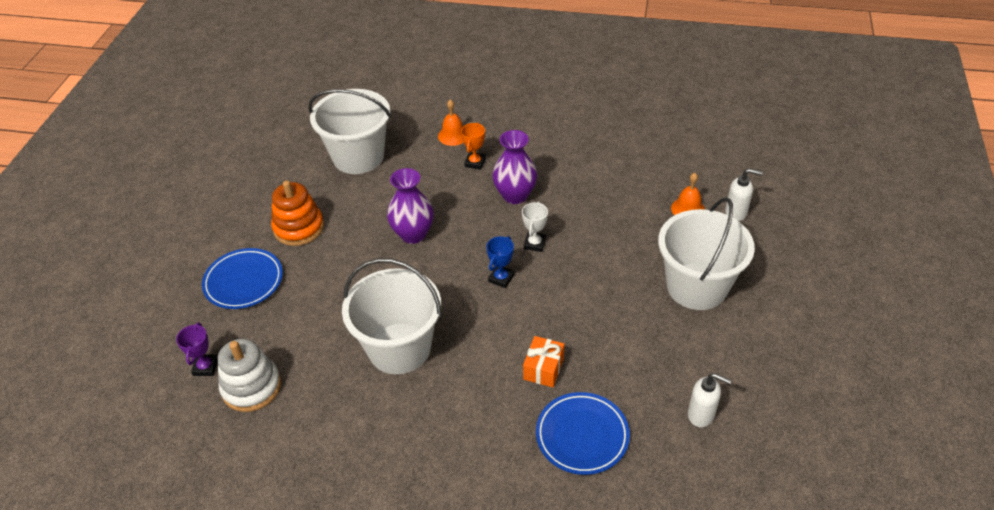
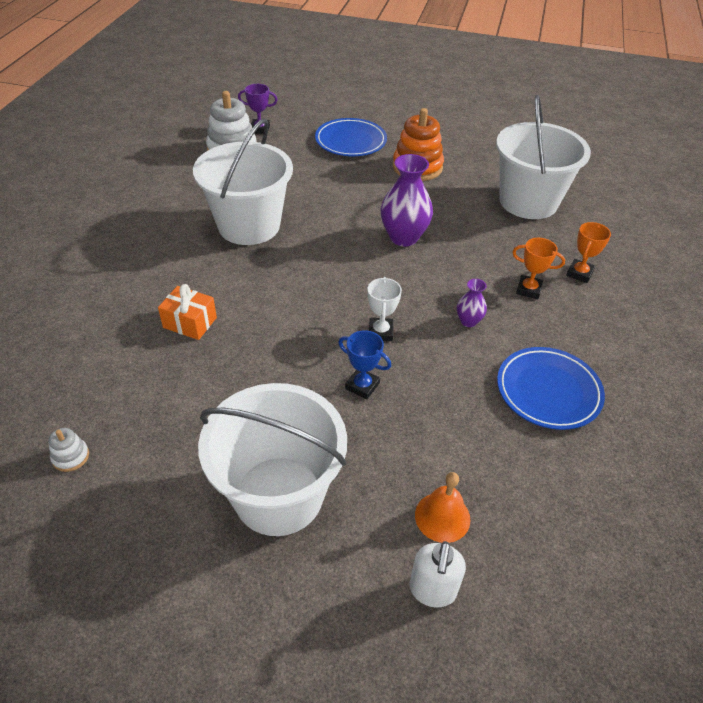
camera: 90 degrees right, 0 degrees up
orange bell [438,100,464,146] -> orange trophy [566,222,611,283]
blue trophy [486,236,514,288] -> blue trophy moved to [338,330,391,400]
purple vase [492,130,537,204] -> purple vase [457,279,487,327], size x0.51
white trophy [522,201,548,252] -> white trophy turned 75 degrees clockwise [367,277,402,341]
blue plate [536,392,630,475] -> blue plate moved to [497,347,605,430]
white soap dispenser [688,373,731,428] -> white stacking toy [48,428,89,472]

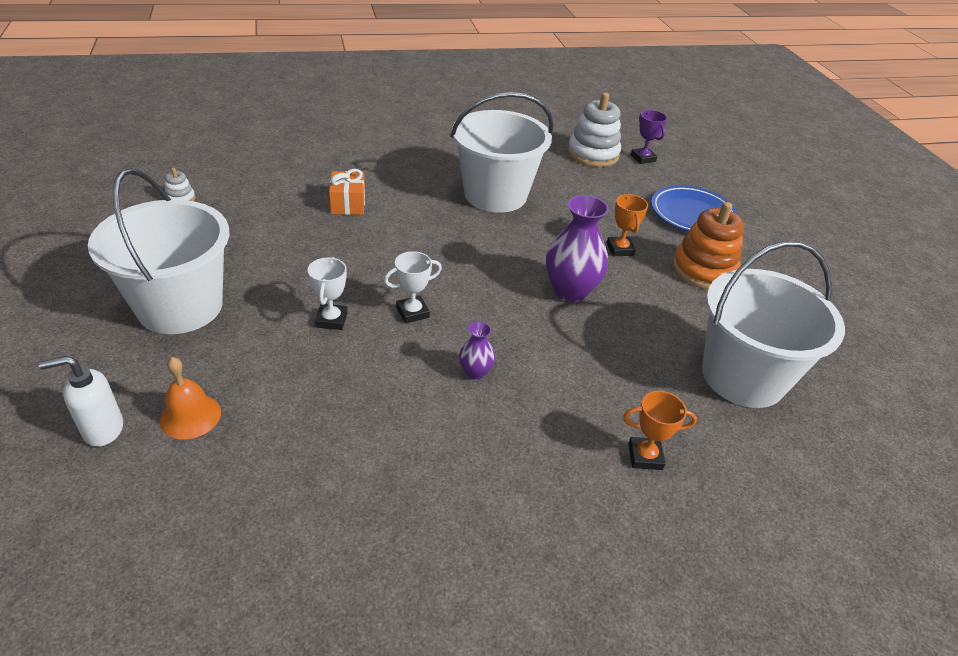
camera: 60 degrees right, 5 degrees down
blue trophy [338,330,391,400] -> white trophy [308,257,348,330]
blue plate [497,347,605,430] -> none
orange trophy [513,238,565,299] -> orange trophy moved to [607,194,648,256]

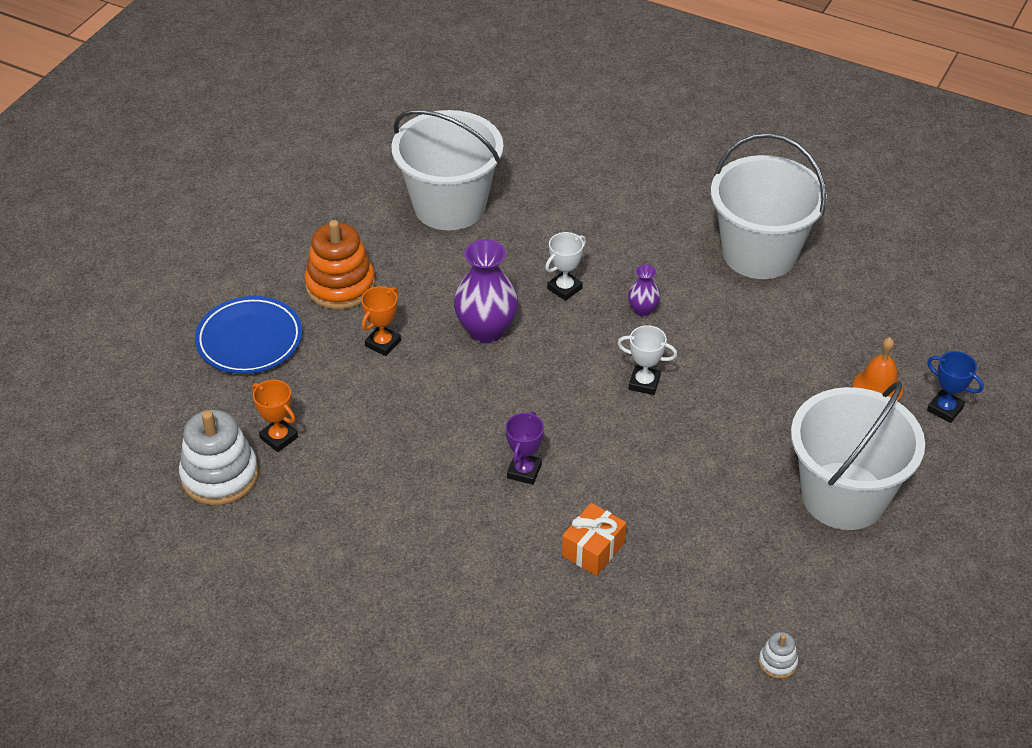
camera: 135 degrees left, 5 degrees up
white soap dispenser [39,356,123,447] -> blue trophy [927,351,984,423]
white trophy [308,257,348,330] -> white trophy moved to [545,232,586,301]
white bucket [450,92,553,213] -> white bucket moved to [711,133,827,279]
orange trophy [623,391,697,470] -> orange trophy moved to [252,380,298,452]
purple trophy [631,110,667,164] -> purple trophy moved to [505,411,544,485]

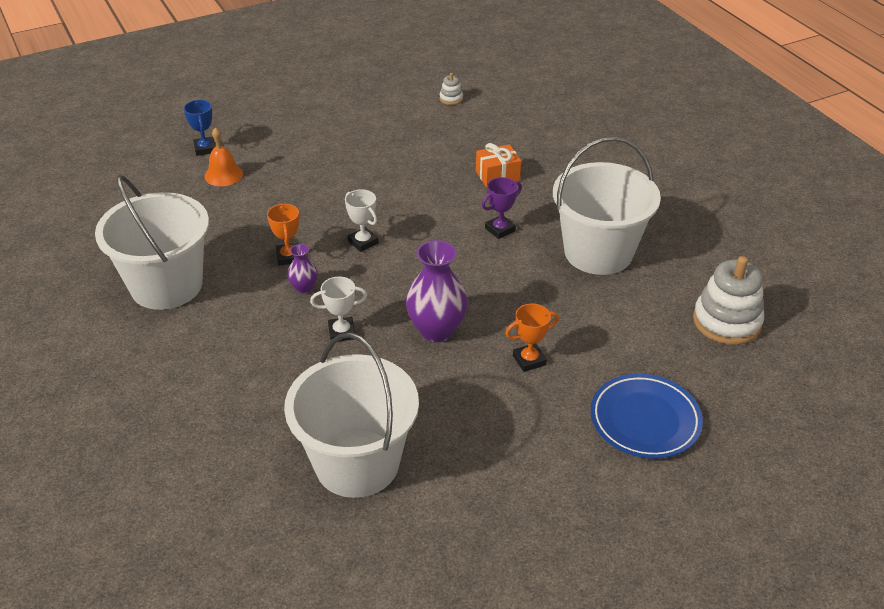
camera: 145 degrees left, 5 degrees down
orange trophy [252,380,298,452] -> orange trophy moved to [267,203,299,266]
orange stacking toy [304,220,375,309] -> none
white bucket [791,381,925,530] -> white bucket moved to [553,136,661,275]

